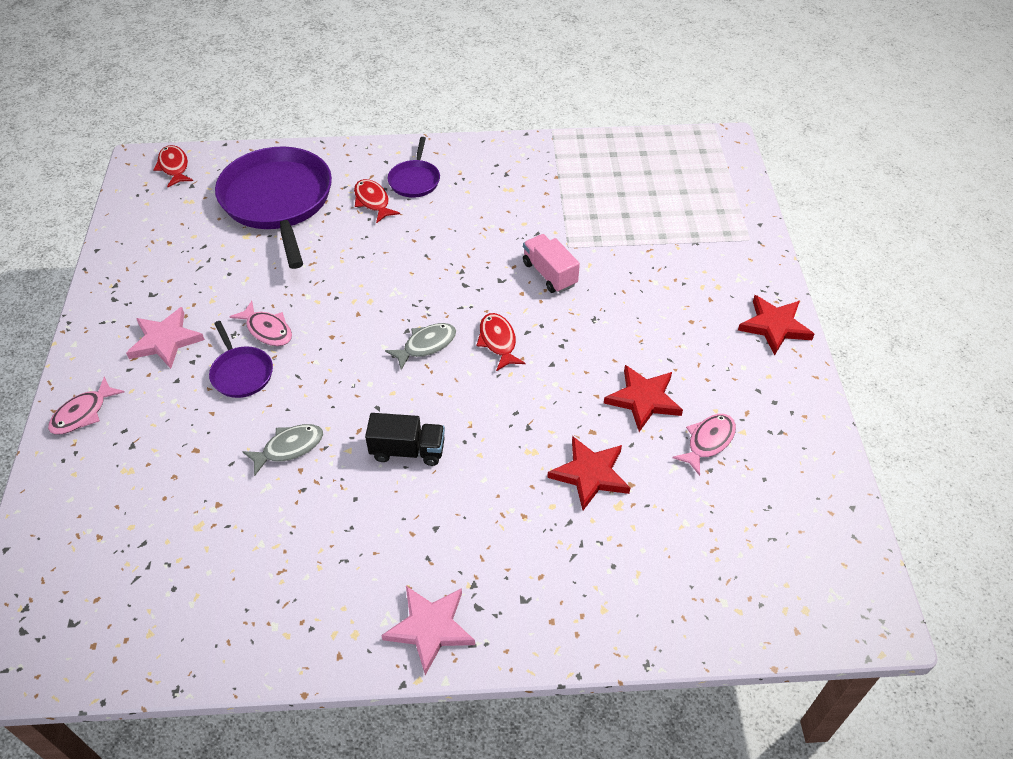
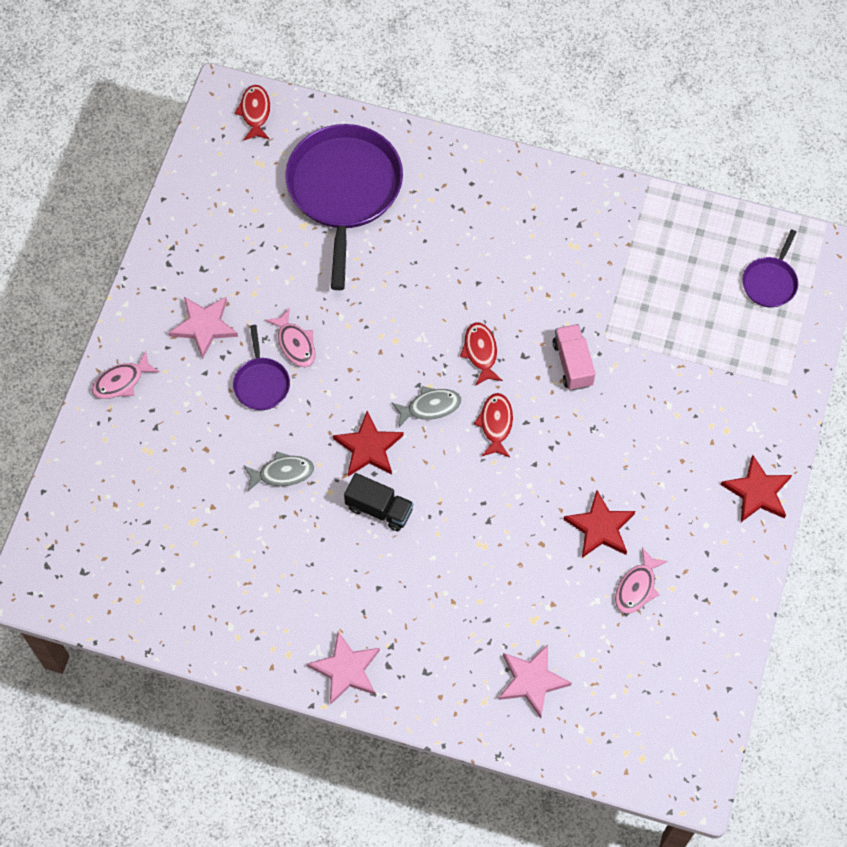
camera: 20 degrees right, 15 degrees up
red fish [354,179,400,223] -> red fish moved to [460,322,503,386]
purple pan [388,137,440,198] -> purple pan moved to [742,229,798,307]
red star [547,436,630,510] -> red star moved to [333,411,403,477]
pink fish [672,414,736,476] -> pink fish turned 150 degrees clockwise [615,547,668,614]
none -> pink star [498,645,572,718]

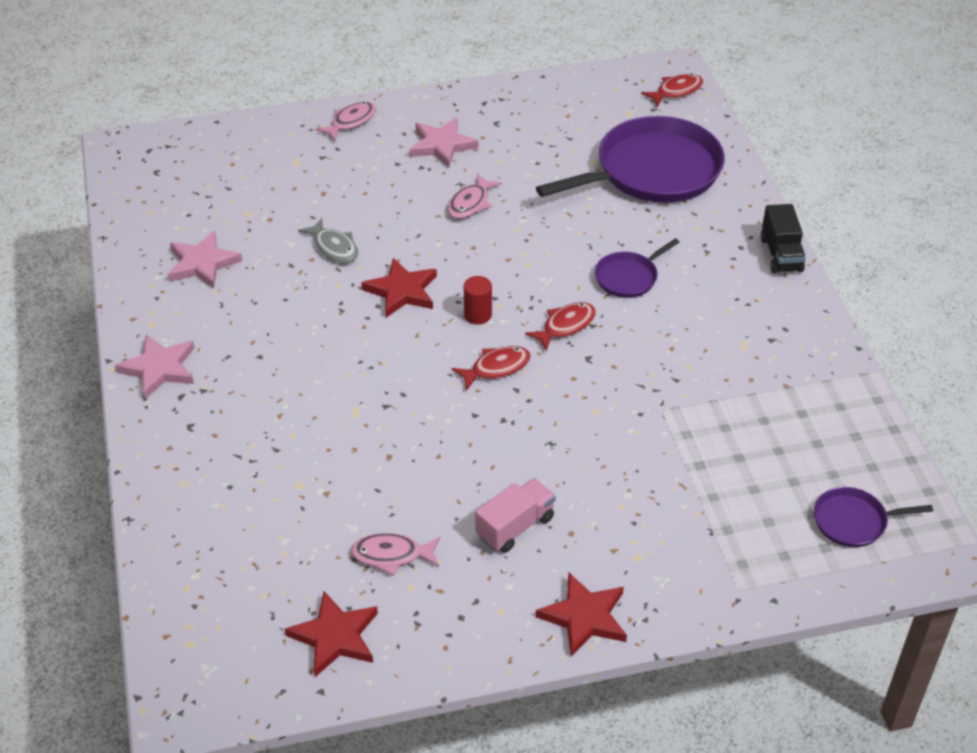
camera: 60 degrees right, 20 degrees down
pink fish [92,351,159,399] -> pink fish turned 105 degrees clockwise [316,102,376,141]
purple pan [233,325,290,410] -> purple pan moved to [595,238,679,298]
black truck [344,473,414,531] -> black truck moved to [761,204,806,274]
grey fish [391,386,461,427] -> red cylinder [464,276,492,324]
pink star [498,645,572,718] -> pink star moved to [168,231,242,289]
pink truck [553,324,595,390] -> pink truck moved to [475,478,556,553]
red star [563,490,635,558] -> red star moved to [285,591,378,677]

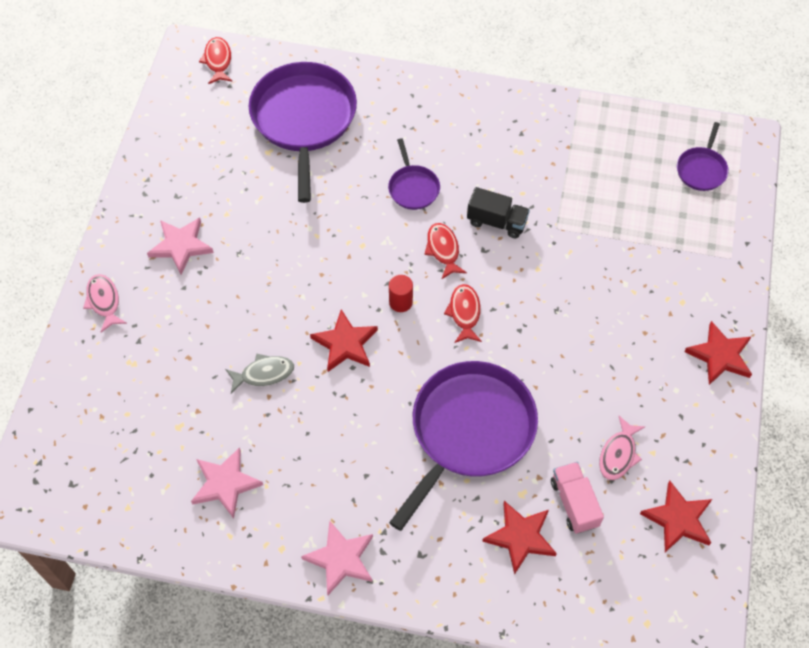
camera: 65 degrees left, 15 degrees up
pink fish [448,174,502,219] -> none
pink truck [475,478,556,553] -> pink truck moved to [551,462,604,534]
black truck [761,204,806,274] -> black truck moved to [467,187,530,238]
none -> purple pan [389,361,538,531]
none -> red star [482,501,557,575]

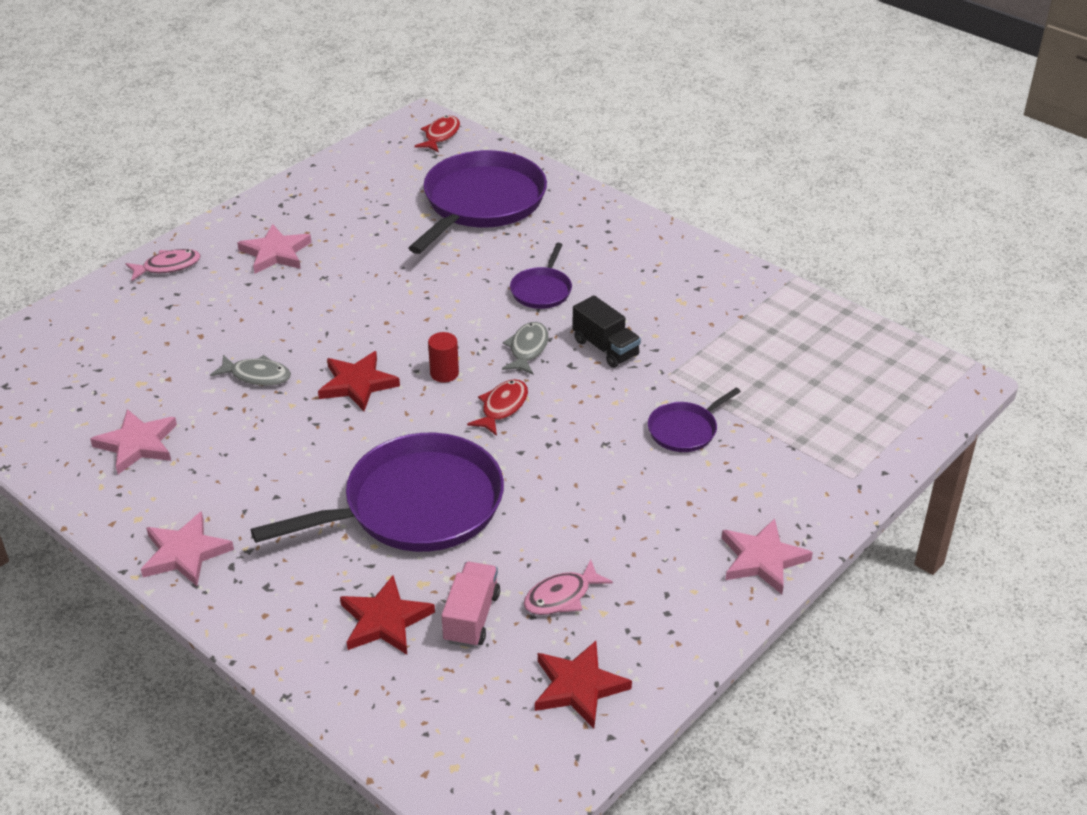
camera: 30 degrees right, 20 degrees down
pink fish [83,274,127,332] -> pink fish turned 60 degrees clockwise [125,249,200,281]
red fish [424,223,467,279] -> grey fish [502,322,549,375]
purple pan [677,122,729,191] -> purple pan moved to [648,387,741,452]
red star [684,321,752,385] -> pink star [722,519,813,594]

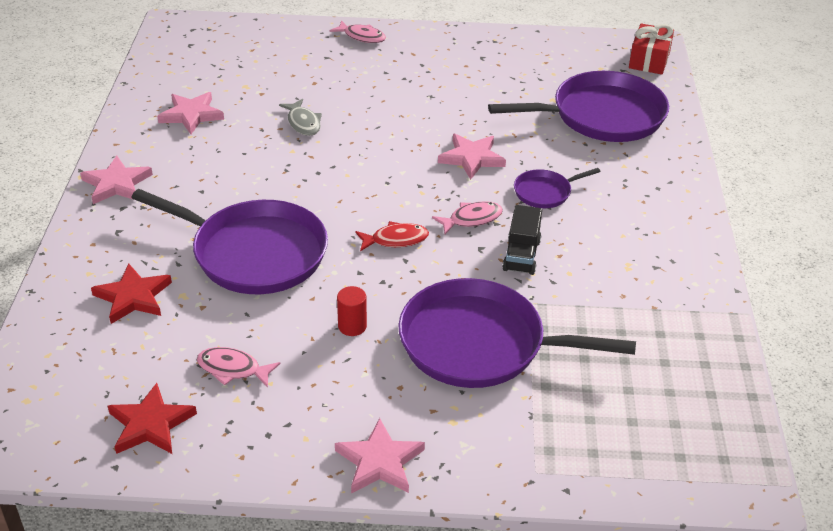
camera: 50 degrees right, 0 degrees up
pink star [237,224,312,274] -> pink star moved to [438,134,506,180]
red star [318,351,400,411] -> none
red fish [414,116,460,153] -> red gift [629,24,674,74]
red cylinder [428,332,459,382] -> red cylinder moved to [337,286,367,336]
pink truck [442,562,500,648] -> none
grey fish [502,322,549,375] -> pink fish [432,201,503,234]
purple pan [648,387,741,452] -> purple pan [398,278,636,388], size x2.15

